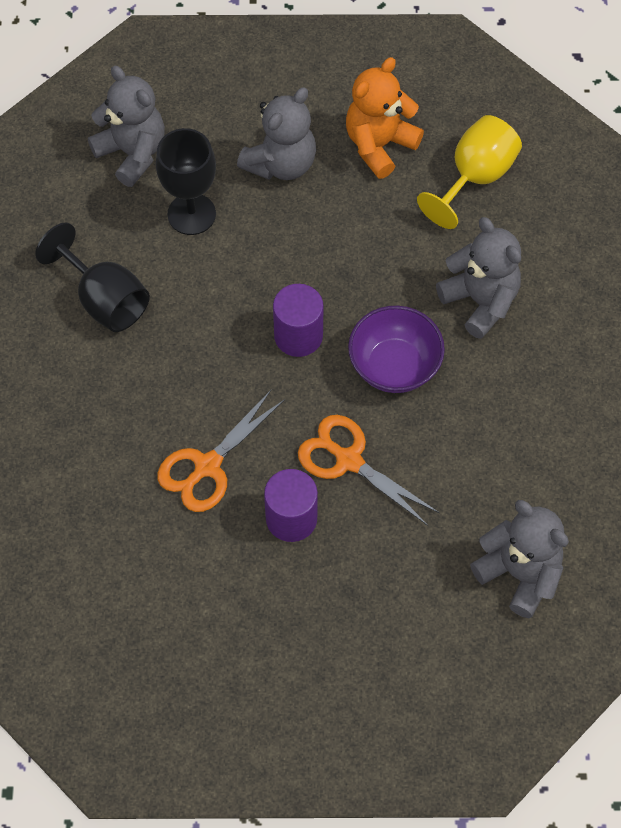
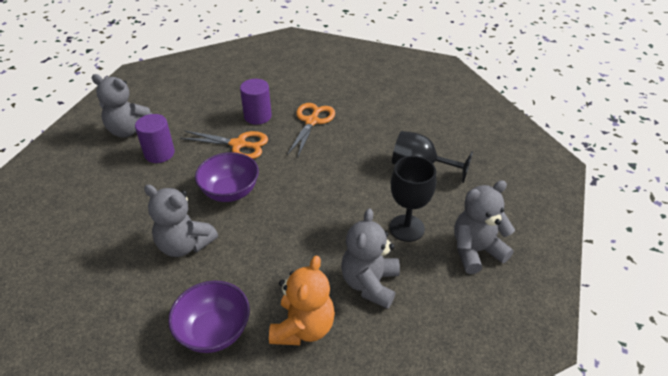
camera: 155 degrees right, 20 degrees down
grey teddy bear [88,66,165,187] -> grey teddy bear turned 135 degrees clockwise [454,180,515,274]
purple cylinder [273,284,323,357] -> purple cylinder moved to [135,114,175,163]
yellow goblet [417,115,522,229] -> purple bowl [168,281,250,353]

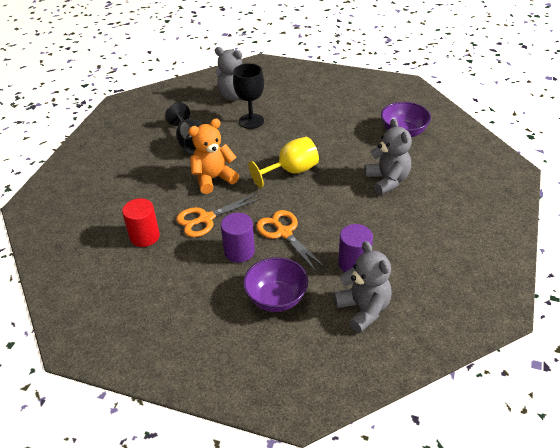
camera: 135 degrees left, 0 degrees up
purple bowl [195,152,259,202] -> purple bowl moved to [243,257,308,312]
orange teddy bear [269,256,335,345] -> orange teddy bear moved to [188,119,239,194]
grey teddy bear [341,208,400,309] -> none
none -> red cylinder [122,198,160,247]
none -> yellow goblet [249,137,319,188]

